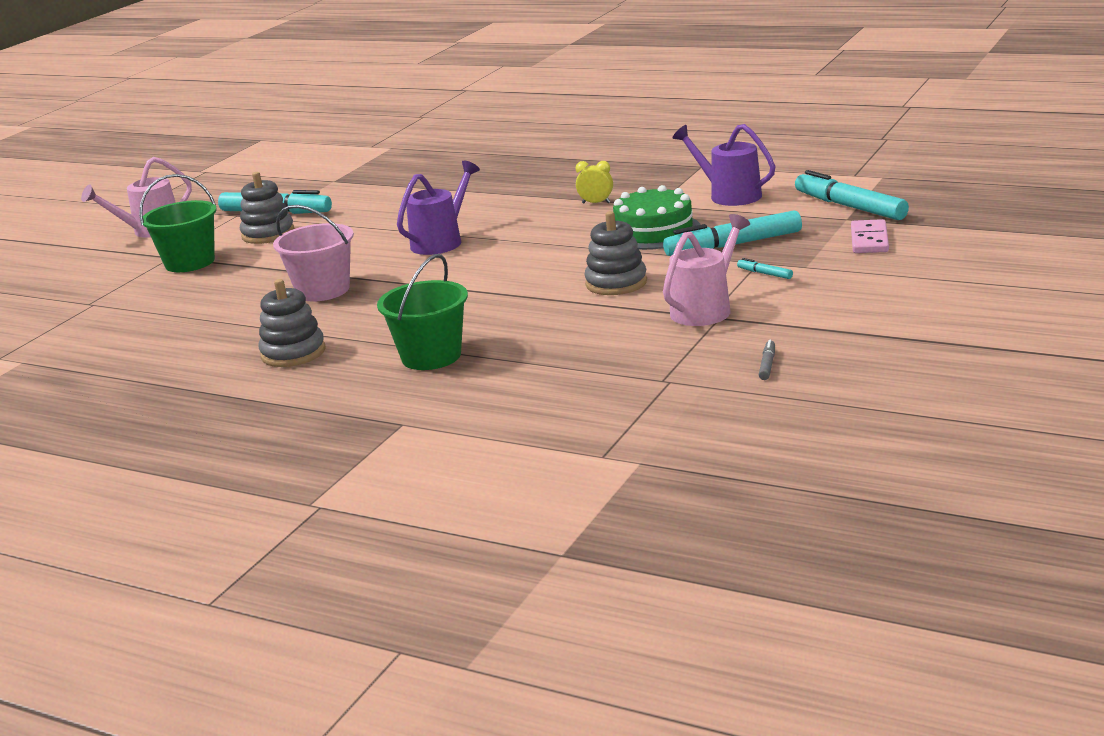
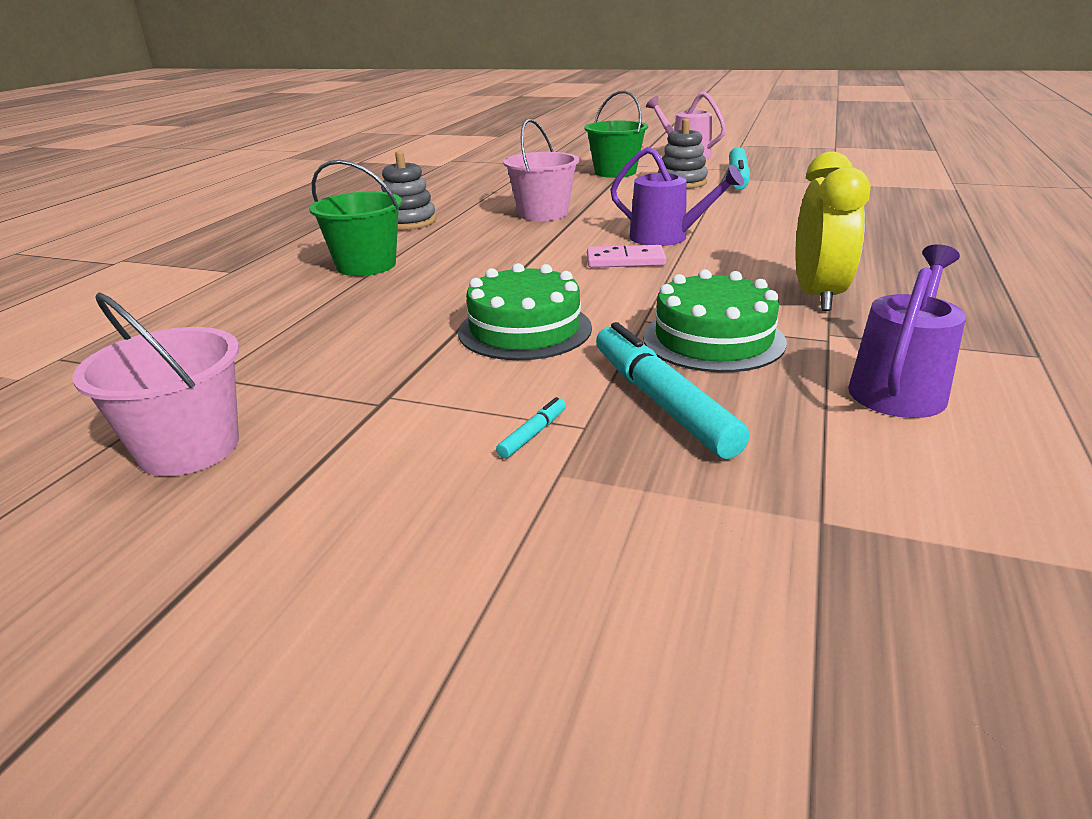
camera: 80 degrees right, 5 degrees up
yellow clock [576,161,613,204] -> yellow clock [795,151,871,311], size x2.12
grey stacking toy [585,211,647,295] -> green cake [458,263,592,360]
pink watering can [663,214,750,326] -> none
grey marker [759,340,775,380] -> pink bucket [73,292,239,476]
turquoise marker [795,170,909,220] -> none
pink domino [851,219,889,253] -> pink domino moved to [587,245,666,268]

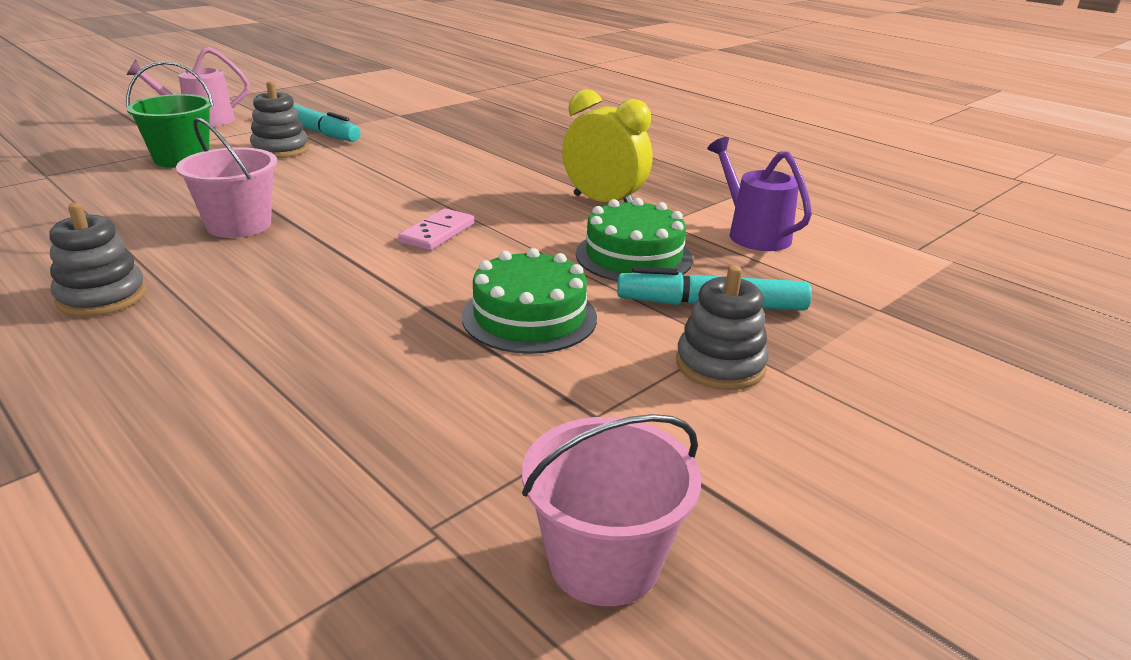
camera: 65 degrees left, 0 degrees up
green bucket [309,160,402,276] -> none
turquoise marker [496,397,566,459] -> grey stacking toy [676,265,769,390]
purple watering can [610,147,744,246] -> none

